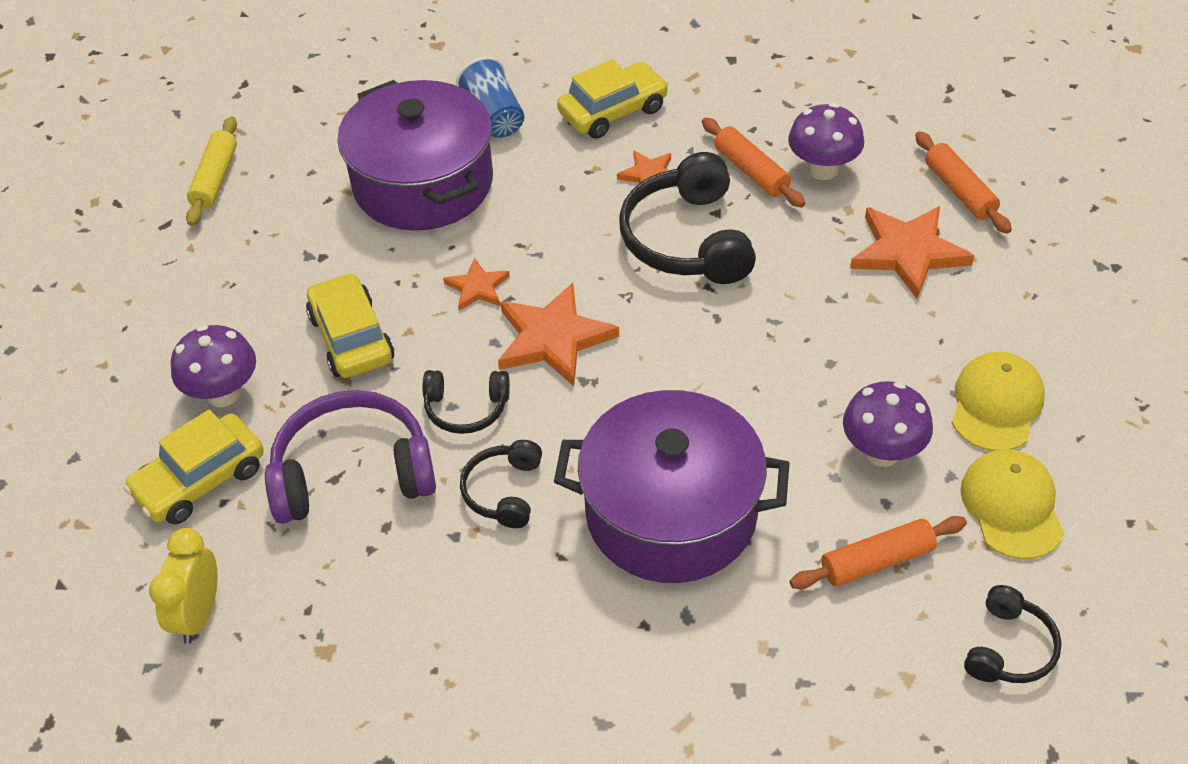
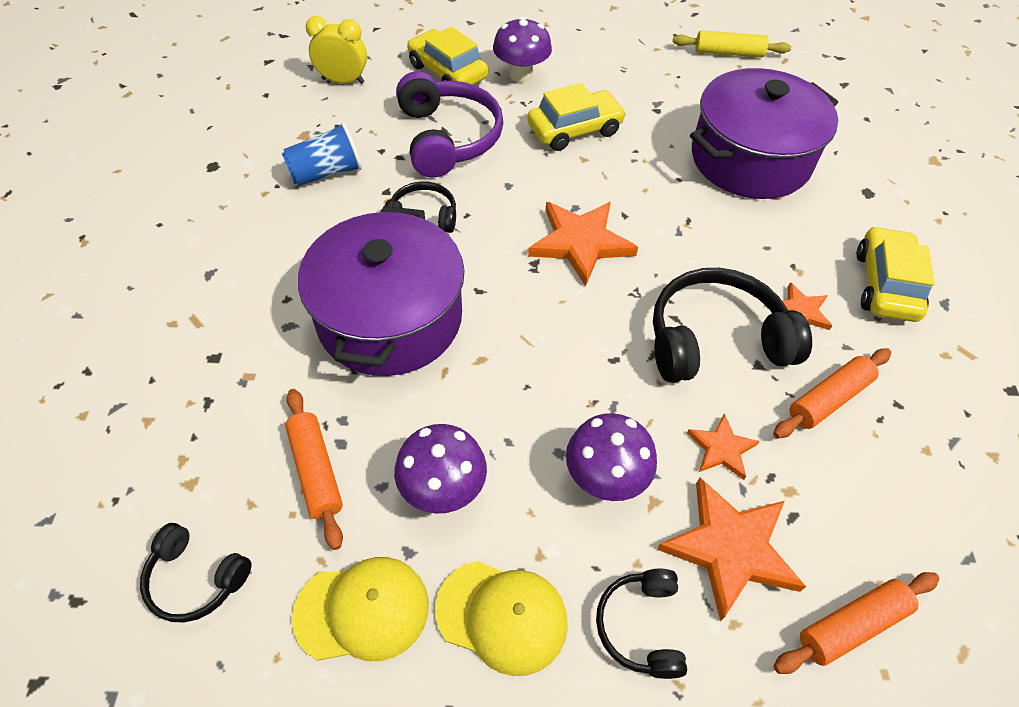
camera: 85 degrees right, 5 degrees up
black headphones [422,370,510,434] -> black headphones moved to [596,569,687,679]
orange star [443,258,510,310] -> orange star moved to [687,413,760,480]
blue cup [456,56,524,138] -> blue cup moved to [282,122,362,186]
yellow car [557,59,669,139] -> yellow car turned 135 degrees counterclockwise [857,226,935,322]
purple mushroom [788,103,864,180] -> purple mushroom moved to [566,413,657,501]

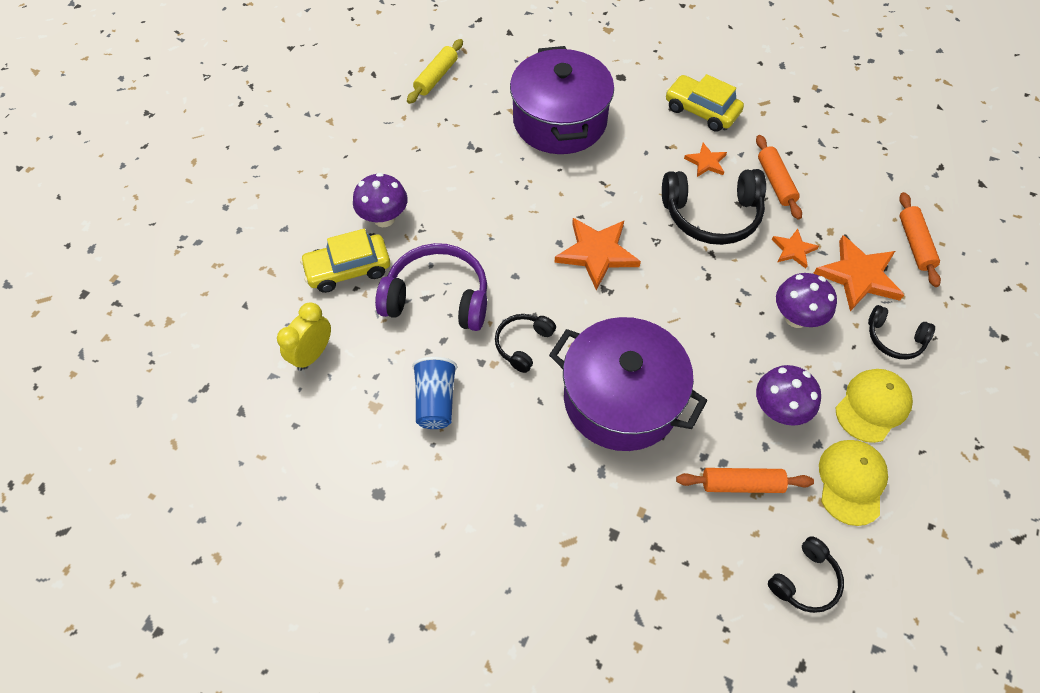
camera: 65 degrees left, 5 degrees up
yellow car [527,83,626,151] -> none
black headphones [653,268,812,383] -> black headphones turned 105 degrees counterclockwise [662,169,766,245]

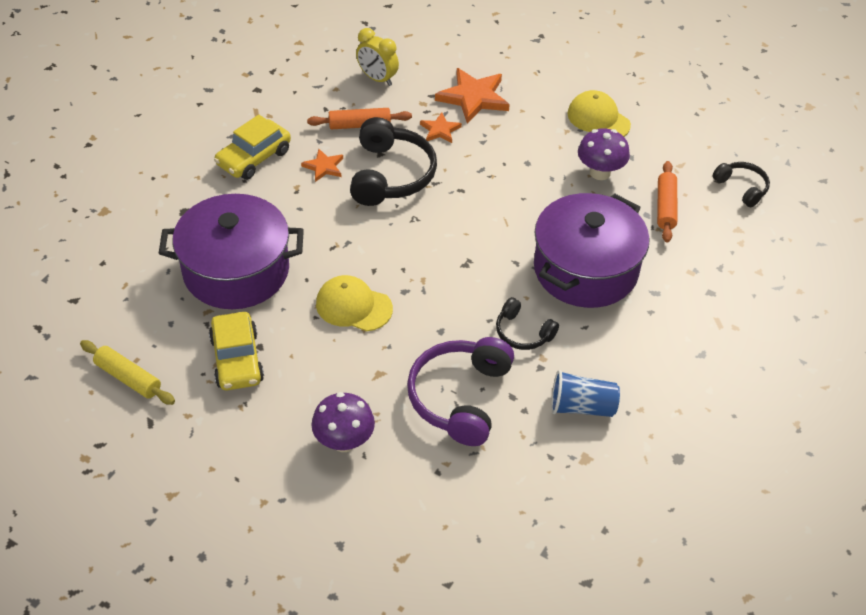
camera: 85 degrees left, 10 degrees down
yellow clock [277,303,331,371] -> yellow clock moved to [356,28,399,86]
yellow car [300,229,390,293] -> yellow car moved to [209,312,264,390]
orange star [554,218,641,290] -> none
purple mushroom [776,273,837,328] -> none
yellow cap [819,440,888,526] -> yellow cap moved to [316,275,393,331]
black headphones [868,305,935,359] -> none
orange rolling pin [899,192,941,287] -> none

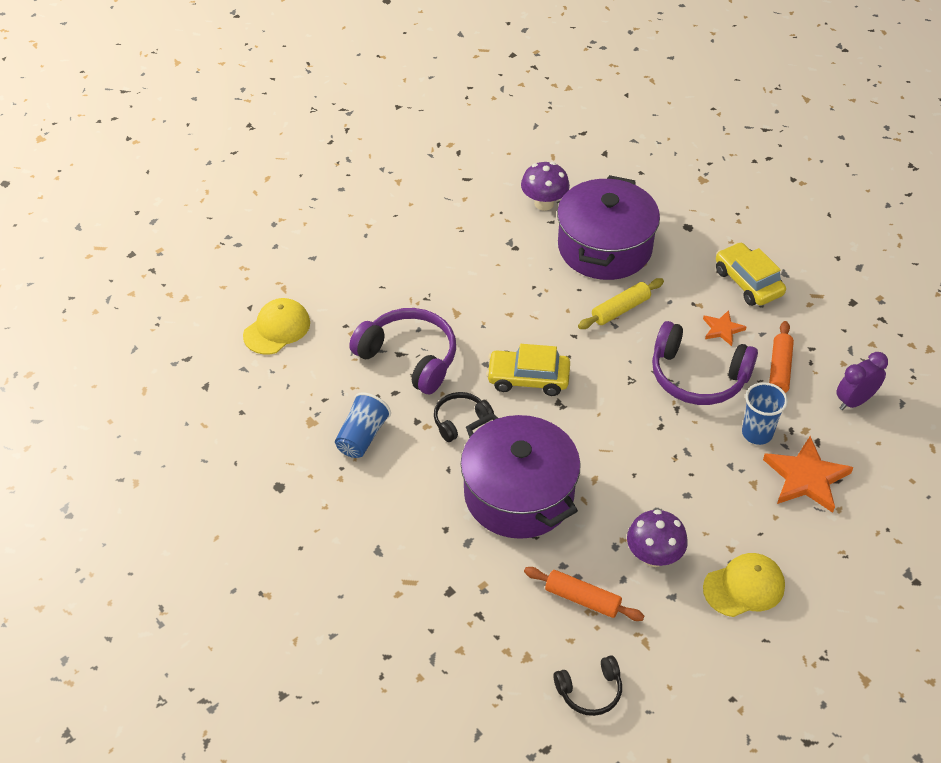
camera: 110 degrees right, 0 degrees up
yellow rolling pin [80,340,175,405] -> yellow rolling pin moved to [578,278,664,329]
yellow car [209,312,264,390] -> yellow car moved to [486,344,570,396]
purple mushroom [311,392,375,452] -> purple mushroom moved to [521,162,570,211]
yellow cap [316,275,393,331] -> yellow cap moved to [243,298,310,354]
black headphones [350,117,437,206] -> purple headphones [652,321,758,405]
yellow clock [356,28,399,86] -> purple clock [836,352,888,410]
orange star [420,112,462,143] -> blue cup [742,382,788,445]

